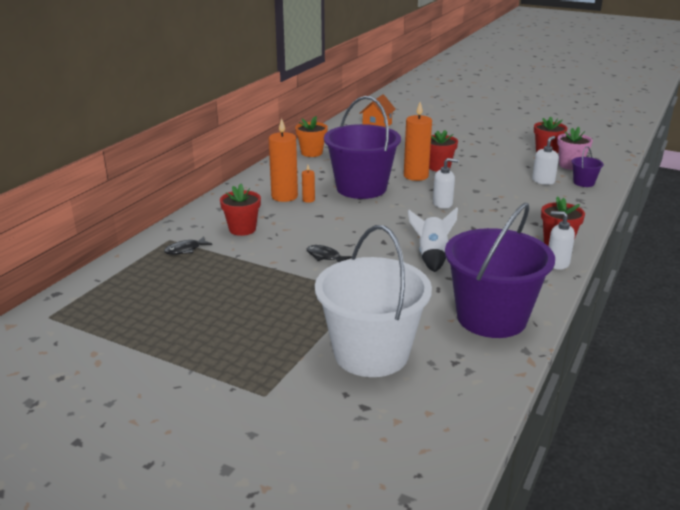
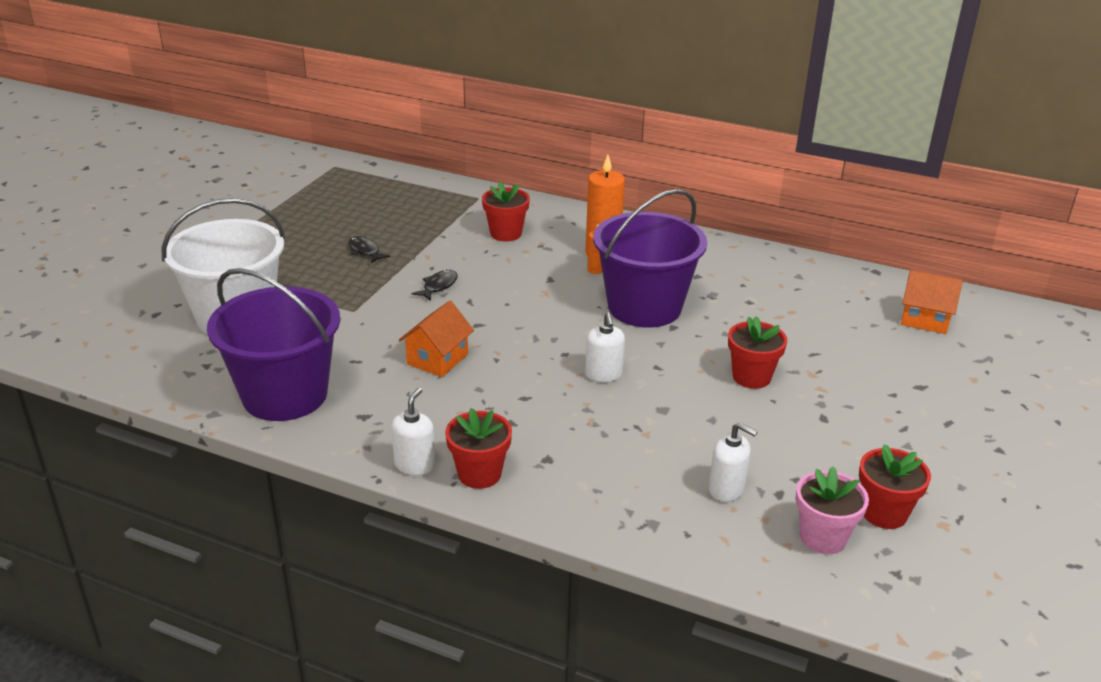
camera: 85 degrees right, 5 degrees up
black fish [164,236,212,255] -> black fish moved to [348,236,390,263]
orange flower pot [295,116,328,157] -> none
orange candle [404,102,432,181] -> none
white rocket [408,207,458,272] -> orange house [399,301,474,377]
purple bucket [572,146,604,187] -> none

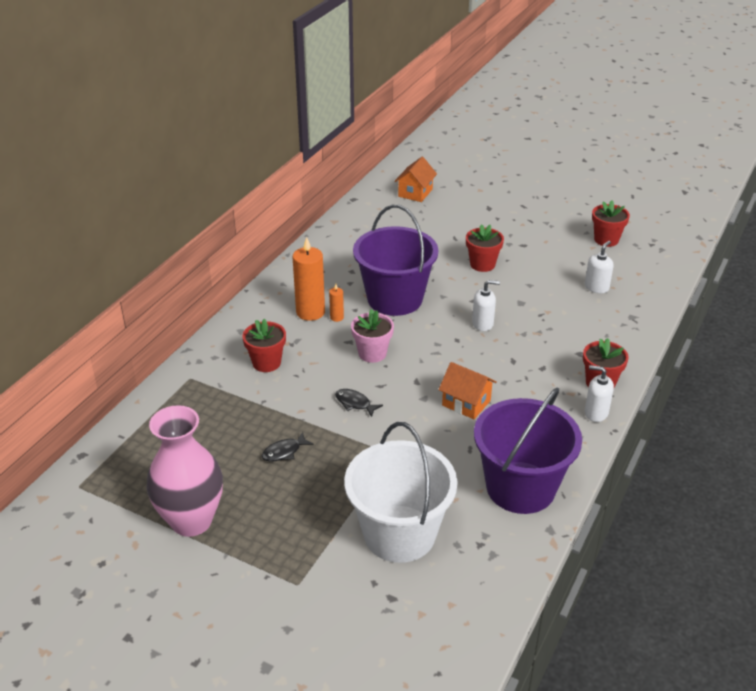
camera: 85 degrees left, 5 degrees up
pink flower pot [796,466,869,554] -> pink flower pot moved to [351,309,394,363]
none -> pink vase [147,405,223,537]

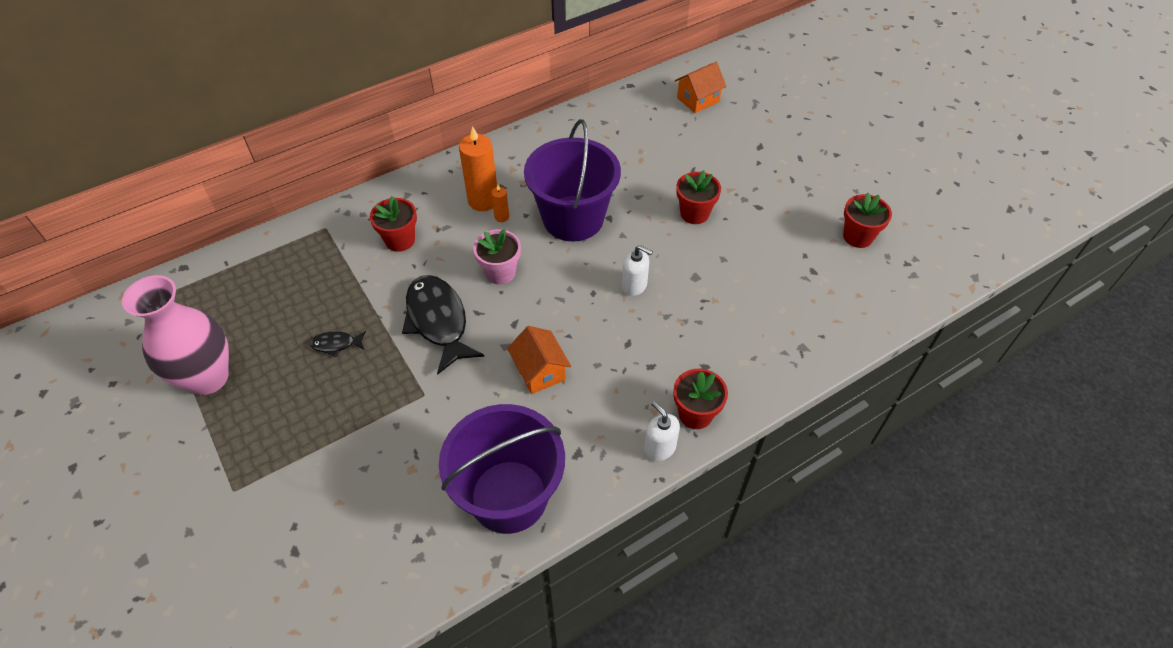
camera: 30 degrees right, 15 degrees up
black fish [335,389,383,417] -> black fish [402,275,485,375], size x2.22
white bucket [344,422,458,563] -> none
white soap dispenser [585,241,614,293] -> none

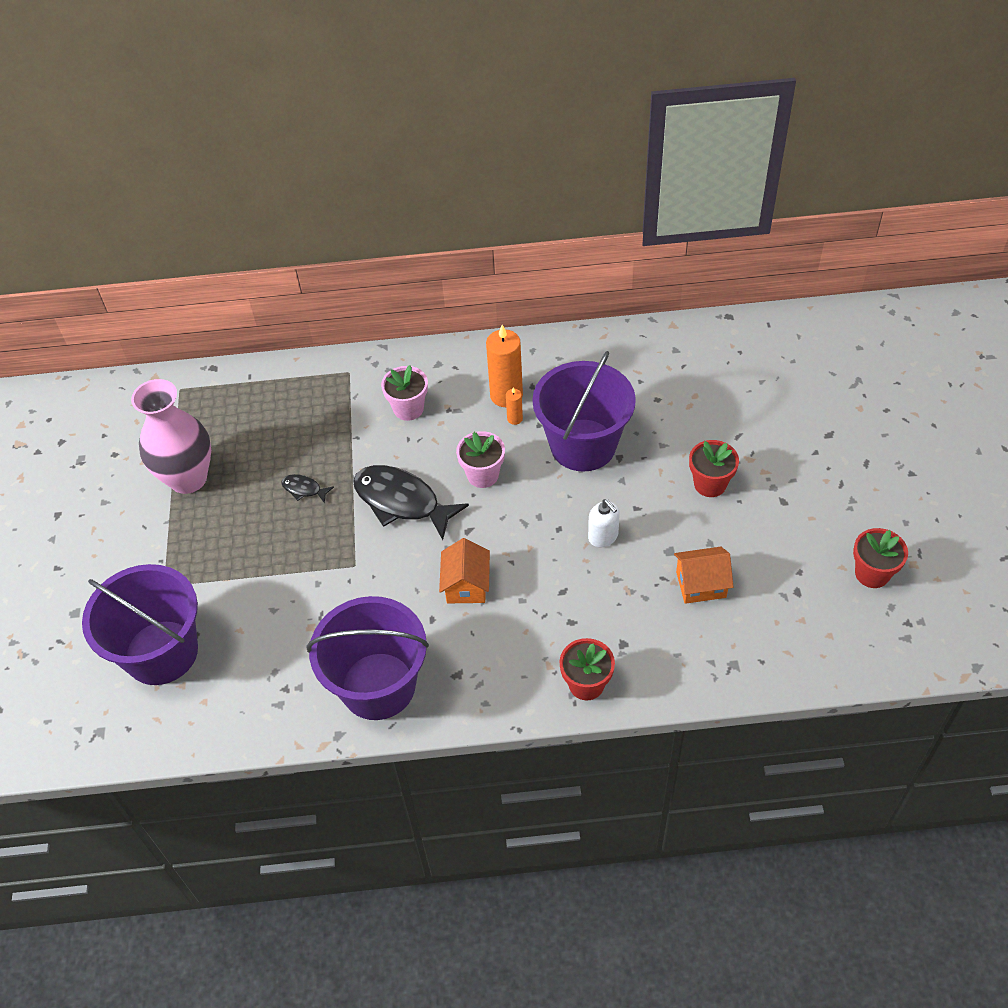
camera: 30 degrees right, 0 degrees up
red flower pot [370,196,417,252] -> pink flower pot [381,365,428,421]
black fish [402,275,485,375] -> black fish turned 60 degrees counterclockwise [353,465,469,540]
white soap dispenser [644,401,680,461] -> none
orange house [675,62,727,113] -> orange house moved to [674,547,733,604]
none -> purple bucket [82,564,198,685]

